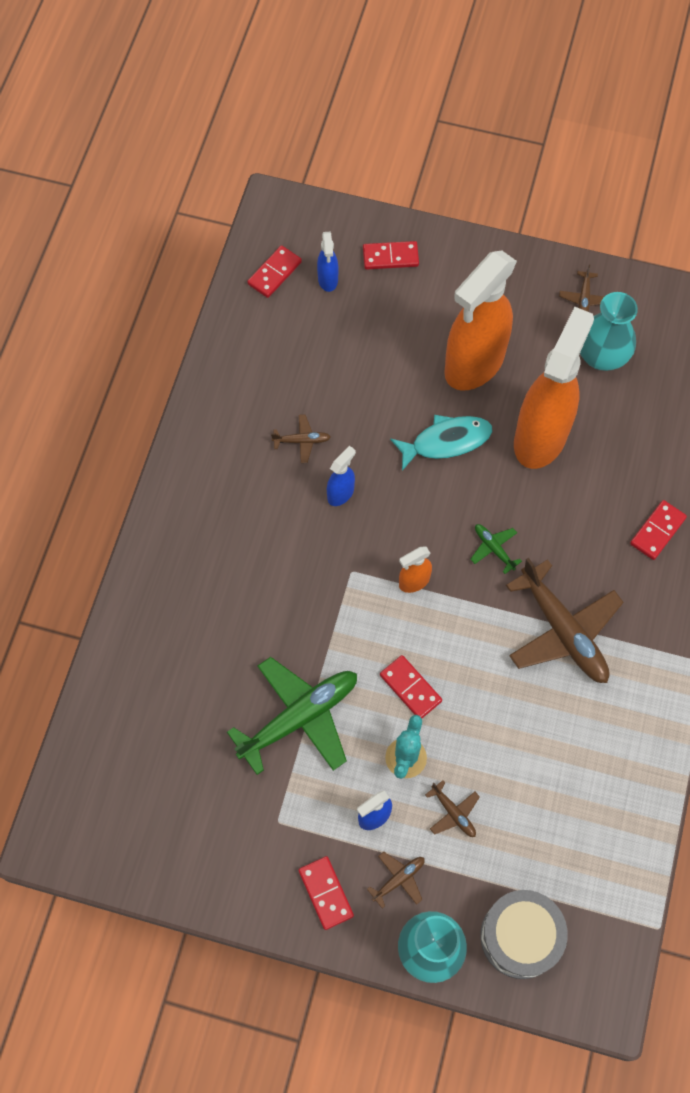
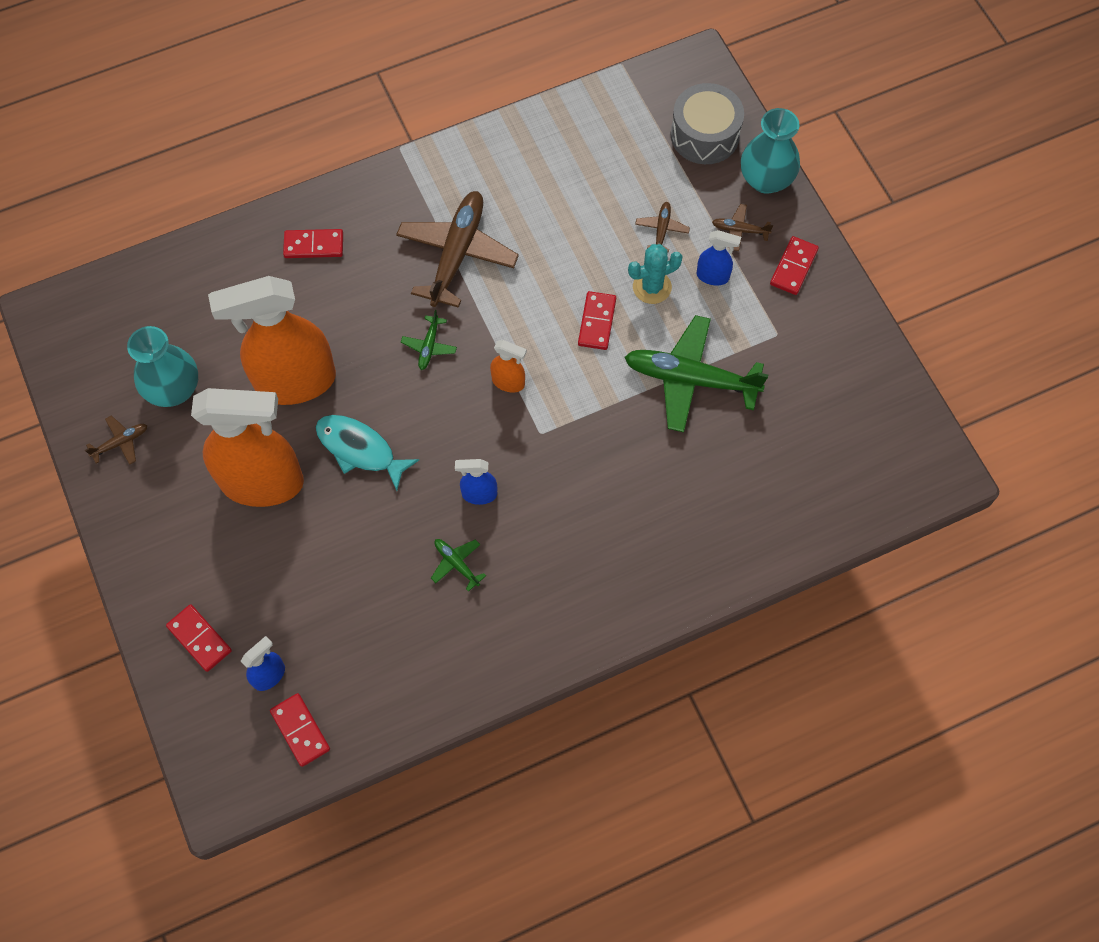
camera: 130 degrees left, 0 degrees up
red domino [247,245,302,298] -> red domino turned 60 degrees clockwise [270,693,330,767]
brown plane [271,414,331,463] -> green plane [431,539,486,592]

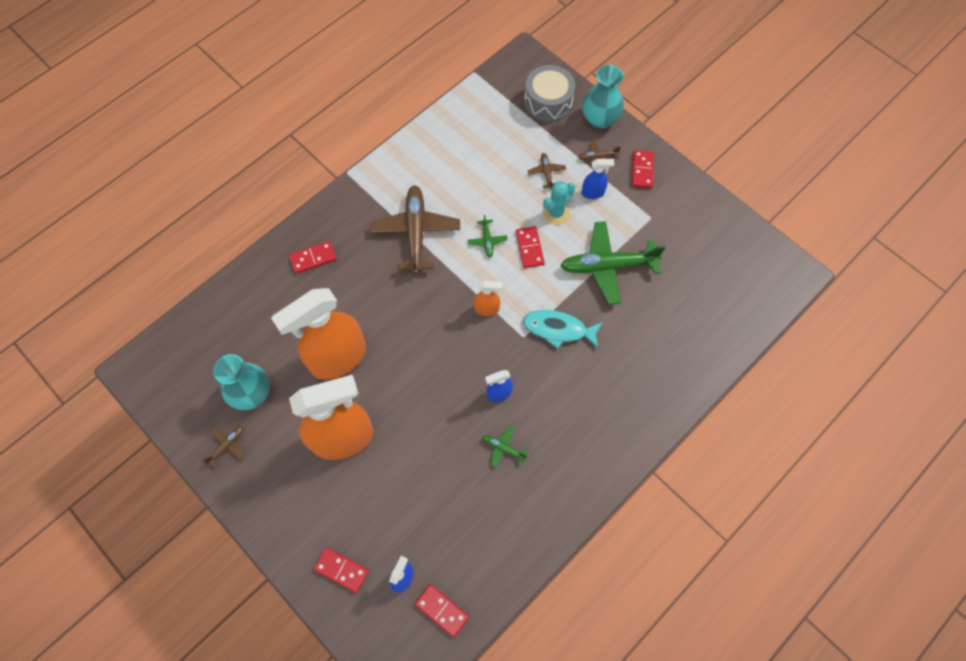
camera: 20 degrees left, 0 degrees up
turquoise fish [315,415,419,491] -> turquoise fish moved to [523,310,603,349]
green plane [401,310,457,370] -> green plane moved to [468,215,508,258]

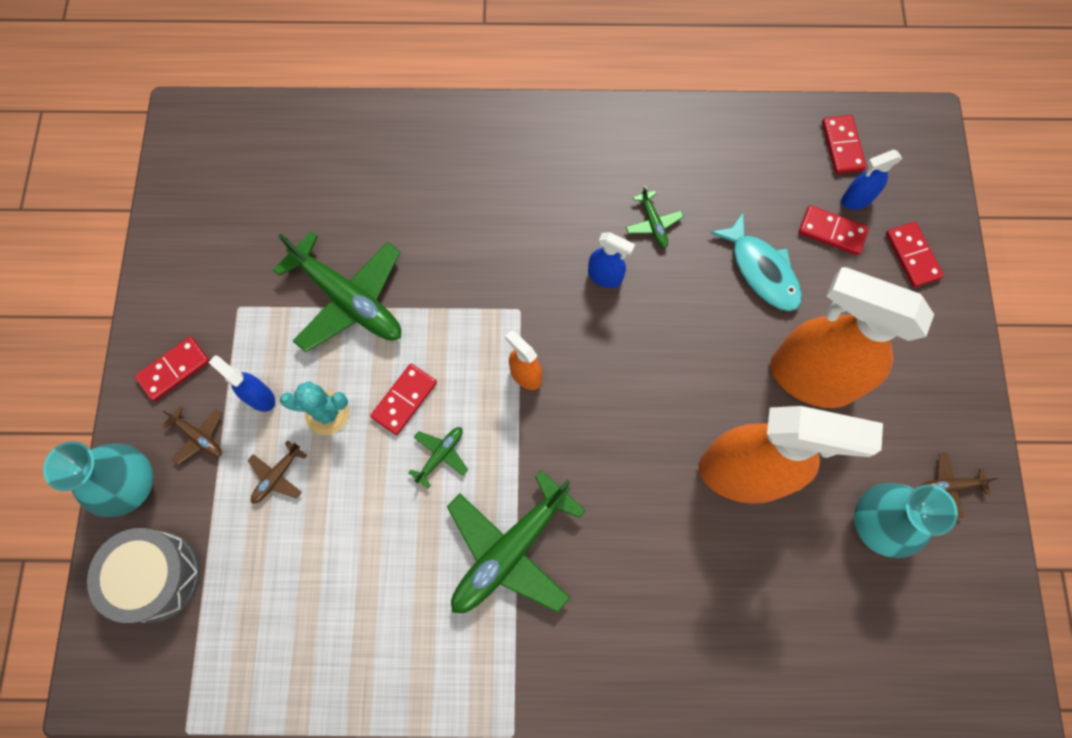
camera: 135 degrees left, 5 degrees up
red domino [289,241,337,274] -> red domino moved to [799,205,869,255]
brown plane [370,185,460,274] -> green plane [447,470,586,613]
turquoise fish [523,310,603,349] -> turquoise fish moved to [710,213,802,311]

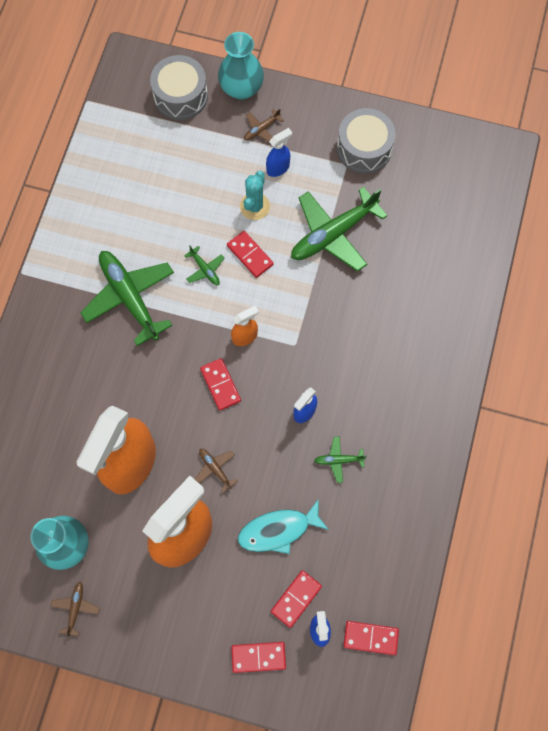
camera: 105 degrees right, 0 degrees up
red domino [135,337,210,402] -> red domino moved to [200,358,241,411]
brown plane [248,440,307,503] -> brown plane moved to [195,449,238,493]
none -> grey drum [337,108,396,174]

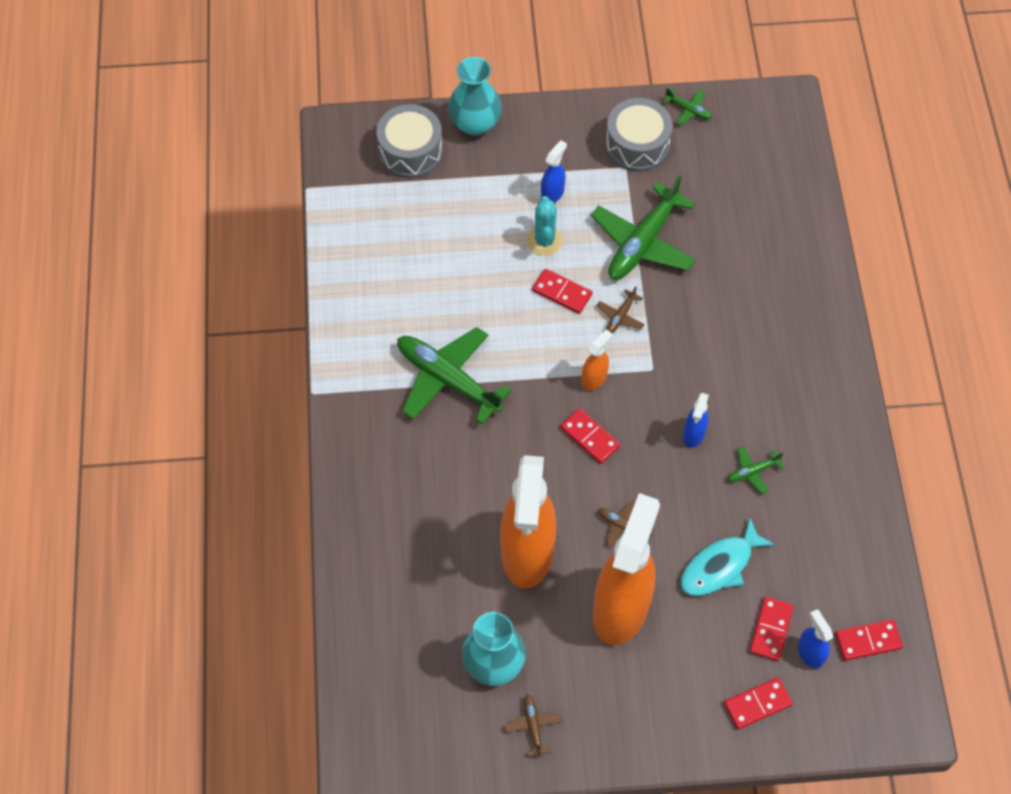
camera: 20 degrees left, 10 degrees down
green plane [184,245,225,285] -> green plane moved to [663,88,712,126]
brown plane [244,109,284,142] -> brown plane moved to [596,286,645,334]

